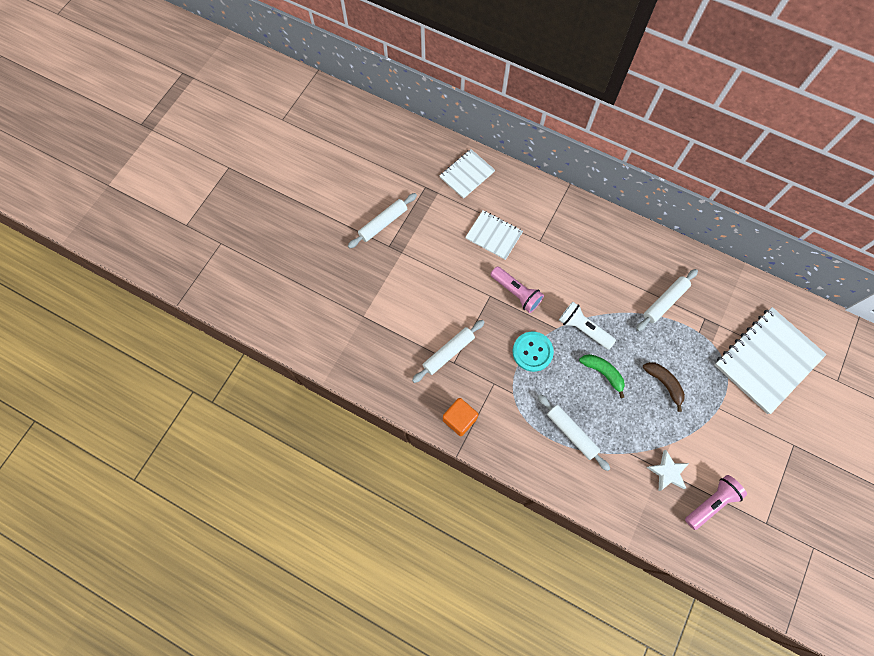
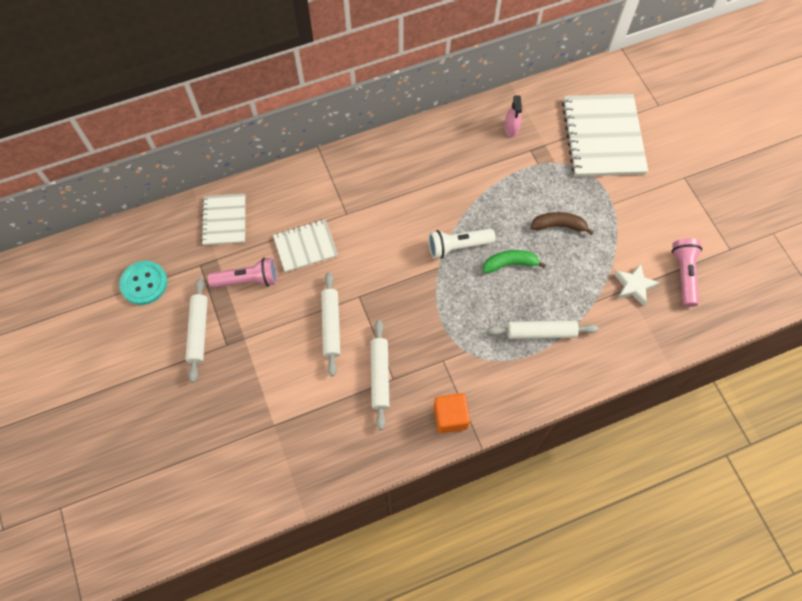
camera: 50 degrees left, 5 degrees down
pink flashlight [490,266,544,313] -> pink flashlight moved to [208,257,277,288]
turquoise button [513,332,554,372] -> turquoise button moved to [119,261,167,305]
white rolling pin [636,269,698,331] -> white rolling pin moved to [321,272,340,376]
none -> pink spray bottle [504,95,522,137]

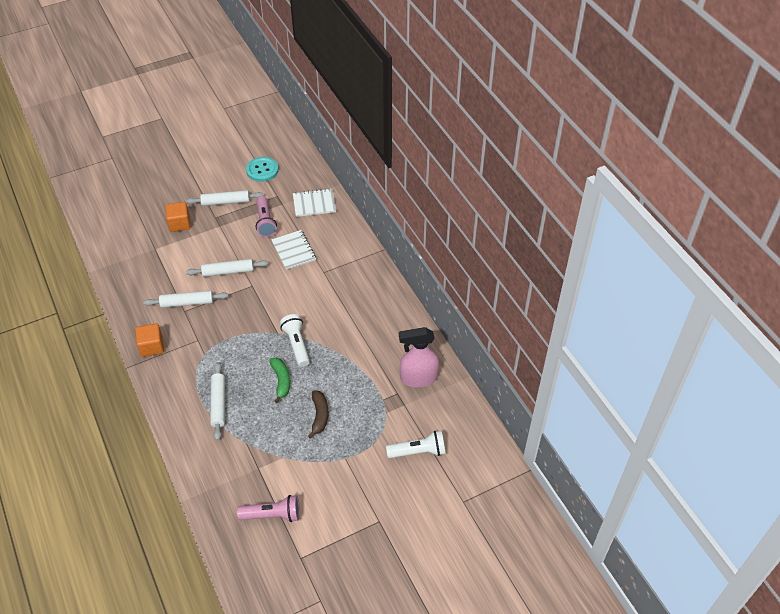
camera: 85 degrees right, 15 degrees down
pink spray bottle [504,95,522,137] -> pink spray bottle [399,327,439,387], size x1.84
white notebook [562,94,648,177] -> white flashlight [386,431,446,458]
white star [614,263,660,306] -> none
none -> orange cube [165,202,191,232]

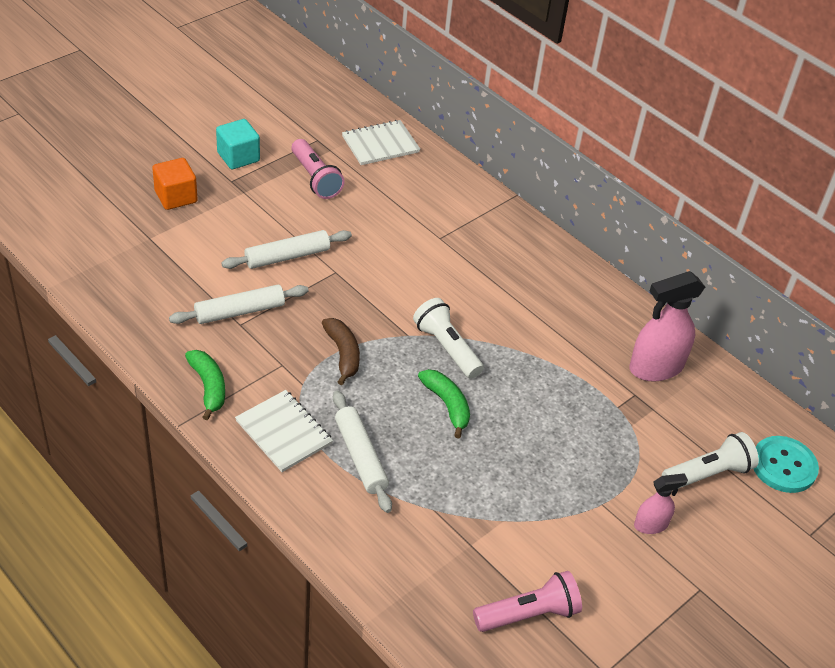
camera: 20 degrees left, 5 degrees down
orange cube [135,323,164,357] -> green banana [185,350,225,420]
white rolling pin [186,190,264,206] -> turquoise cube [216,119,260,169]
turquoise button [246,157,278,182] -> turquoise button moved to [754,436,819,493]
white notebook [271,230,316,270] -> white notebook moved to [235,390,333,472]
brown banana [308,390,329,439] -> brown banana moved to [322,318,360,385]
none -> pink spray bottle [634,473,688,534]

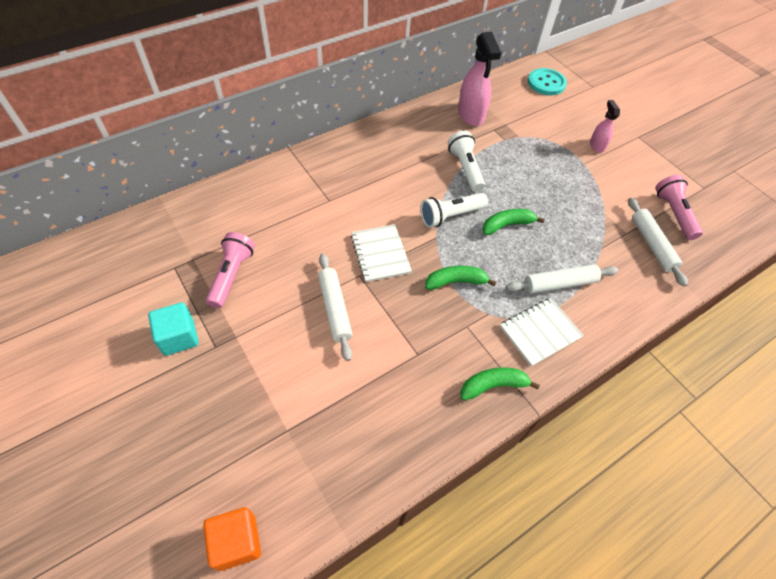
camera: 80 degrees left, 10 degrees up
orange cube [152,158,198,210] -> orange cube moved to [203,507,261,571]
white rolling pin [169,285,308,324] -> white rolling pin moved to [628,197,688,287]
pink flashlight [291,139,345,199] -> pink flashlight turned 60 degrees counterclockwise [206,232,255,308]
brown banana [322,318,360,385] -> green banana [425,266,497,290]
white notebook [342,120,420,165] -> white notebook moved to [351,224,412,282]
white flashlight [662,432,759,491] -> white flashlight moved to [448,131,485,192]

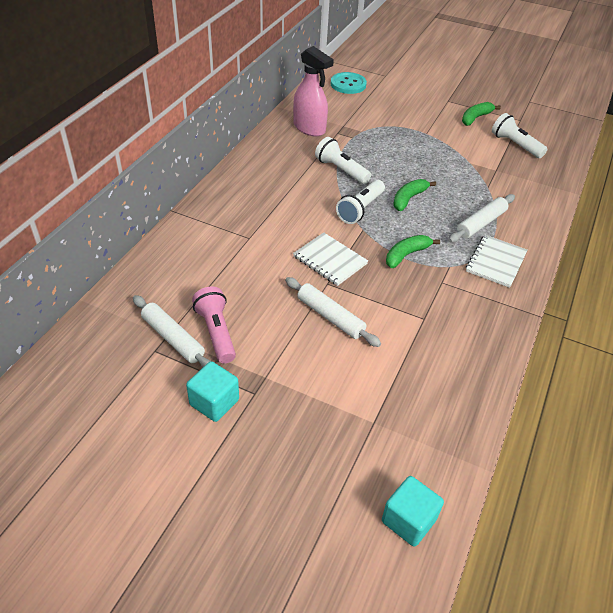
camera: 30 degrees left, 10 degrees down
orange cube [203,507,261,571] -> turquoise cube [382,476,444,547]
green banana [460,367,540,400] -> green banana moved to [462,102,501,126]
pink spray bottle [590,100,620,153] -> none
white rolling pin [628,197,688,287] -> white rolling pin moved to [133,295,210,368]
pink flashlight [655,175,703,240] -> white flashlight [492,113,548,158]

